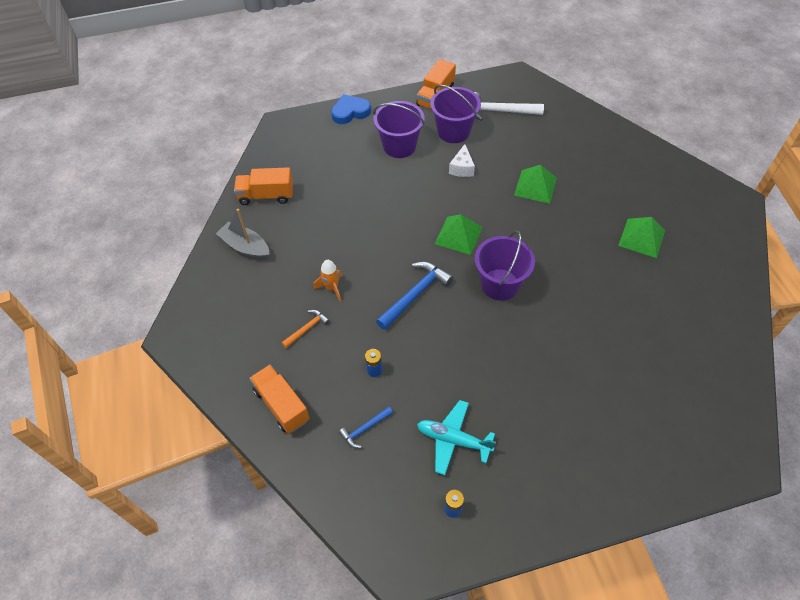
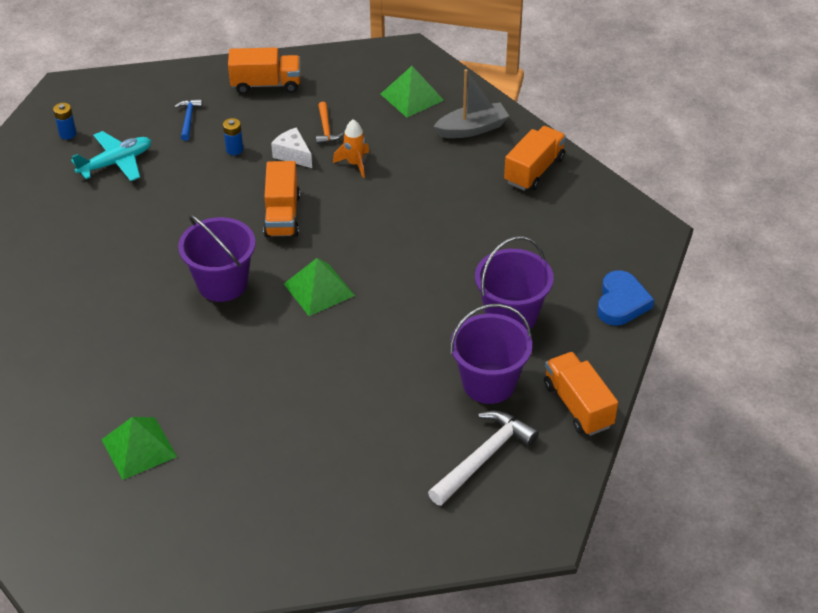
camera: 125 degrees right, 10 degrees down
blue hammer [376,262,453,330] -> orange truck [263,161,300,238]
white cheese [449,144,475,177] -> white cheese moved to [271,127,312,168]
green pyramid [514,165,557,204] -> green pyramid moved to [381,66,444,117]

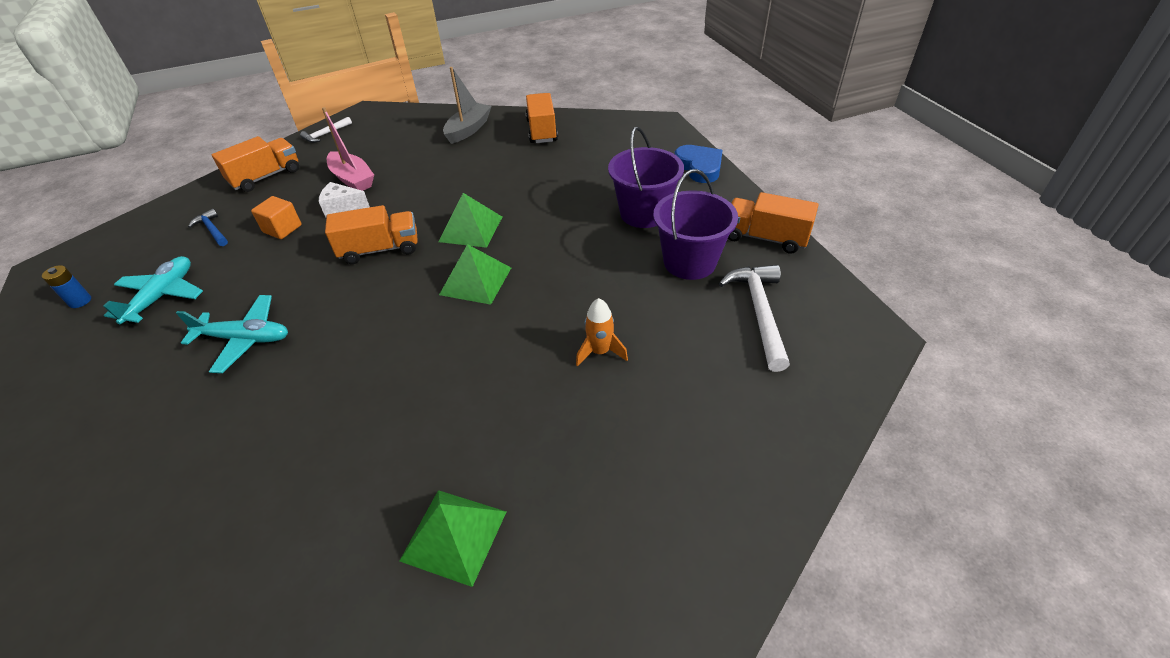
camera: 40 degrees left, 0 degrees up
purple bucket [178,214,256,302] -> none
blue battery [223,118,243,155] -> orange cube [251,196,302,239]
orange truck [263,161,300,238] -> orange truck turned 60 degrees counterclockwise [325,205,418,264]
orange hammer [316,102,344,144] -> pink boat [322,107,374,191]
orange rocket [333,119,369,178] -> orange rocket moved to [576,298,628,367]
green pyramid [381,66,444,117] -> green pyramid moved to [438,193,502,248]
none -> turquoise plane [176,295,288,373]
none -> white hammer [300,117,352,143]

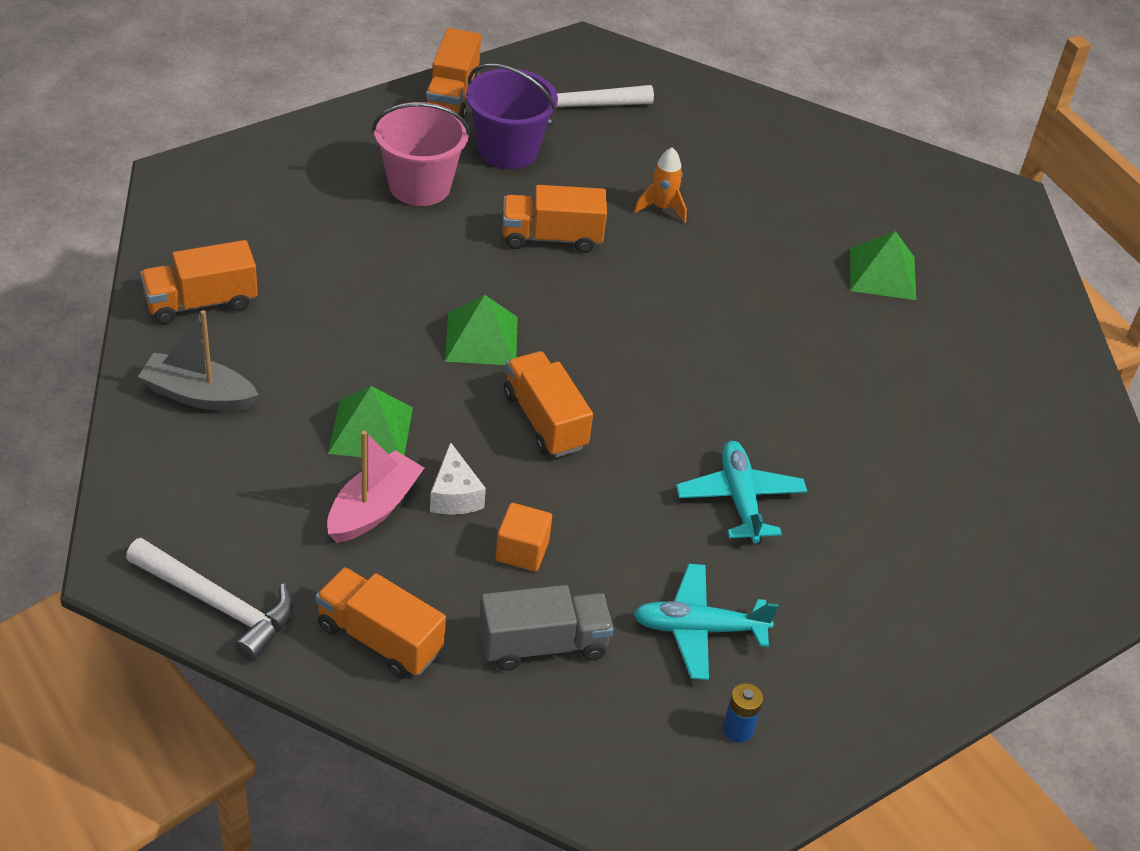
camera: 110 degrees left, 0 degrees up
blue hammer [188,209,228,246] -> grey truck [479,585,613,671]
white hammer [300,117,352,143] -> white hammer [126,538,293,662], size x1.79
green pyramid [439,244,511,305] -> green pyramid moved to [328,386,413,457]
purple bucket [608,126,684,228] -> pink bucket [372,102,470,206]
blue heart [675,145,723,183] -> none
none -> orange truck [503,185,607,253]

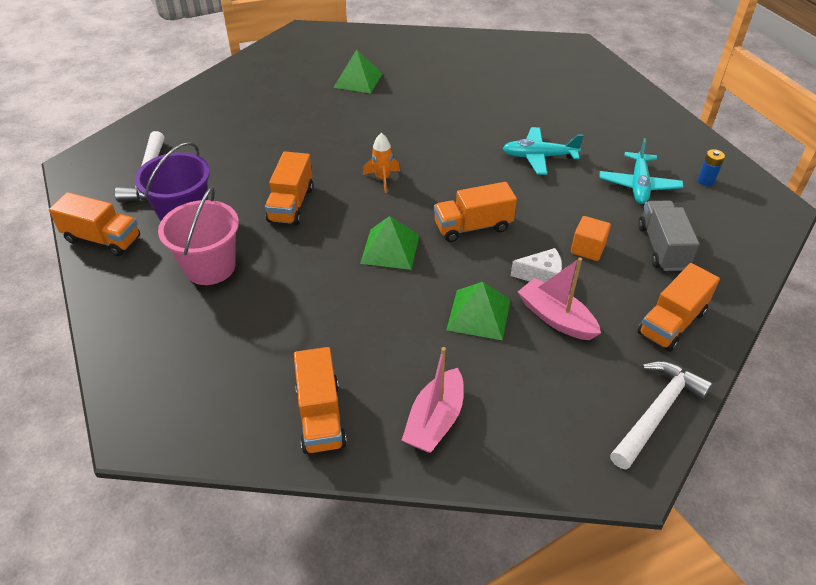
camera: 75 degrees left, 0 degrees up
grey boat [138,310,259,411] -> pink boat [402,347,464,453]
orange rocket [634,147,687,223] -> orange rocket moved to [363,133,400,193]

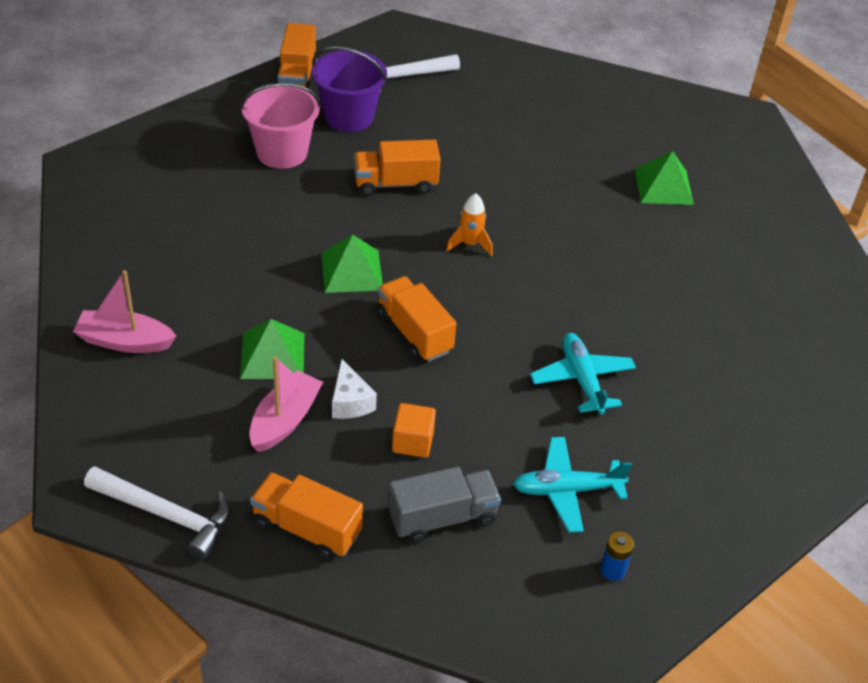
camera: 70 degrees right, 0 degrees up
orange truck [294,347,347,454] -> none

